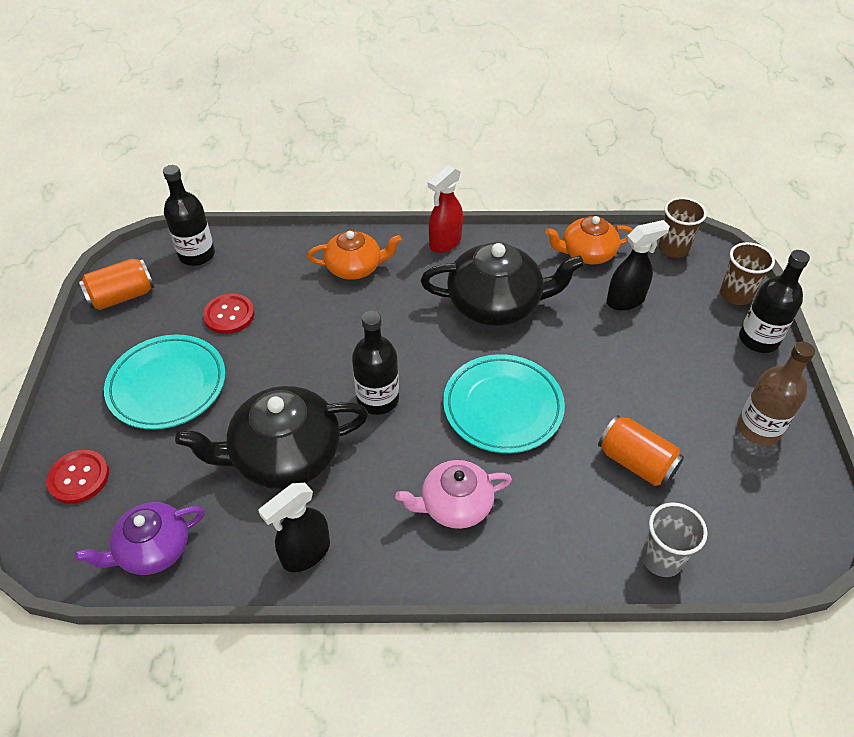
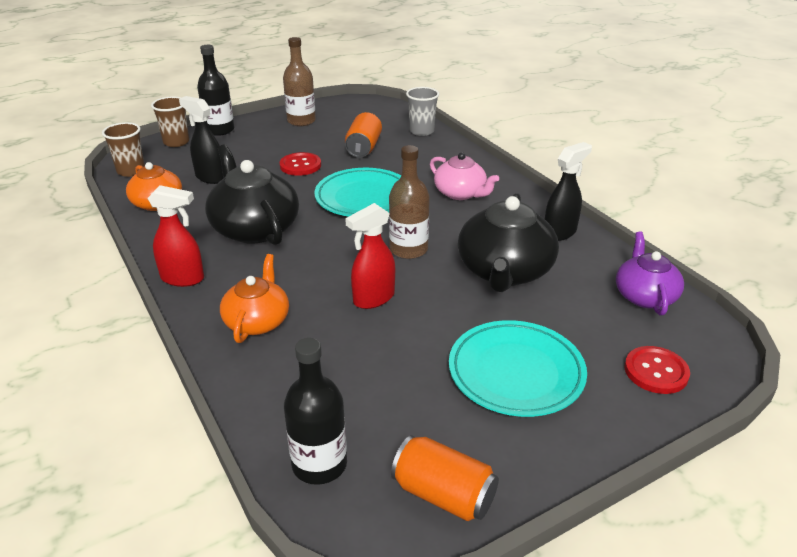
camera: 120 degrees left, 15 degrees down
purple teapot [75,502,205,575] -> purple teapot turned 120 degrees counterclockwise [616,232,684,315]
black teapot [175,386,368,489] -> black teapot turned 60 degrees clockwise [458,193,559,292]
red button [203,293,254,334] -> red button moved to [280,152,321,176]
black spray bottle [258,483,330,572] -> black spray bottle turned 60 degrees counterclockwise [545,142,592,241]
orange teapot [307,230,402,280] -> orange teapot turned 45 degrees clockwise [220,254,289,343]
black bottle [352,311,399,415] -> brown bottle [389,145,430,259]
none -> red spray bottle [345,203,395,309]

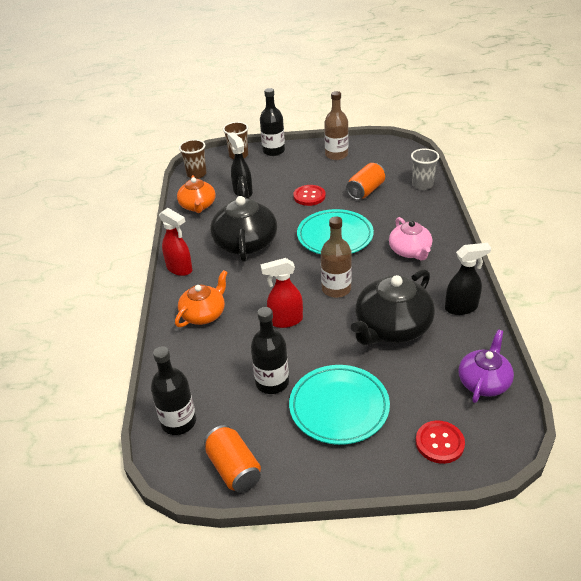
camera: 30 degrees right, 5 degrees up
none -> black bottle [251,307,289,394]

